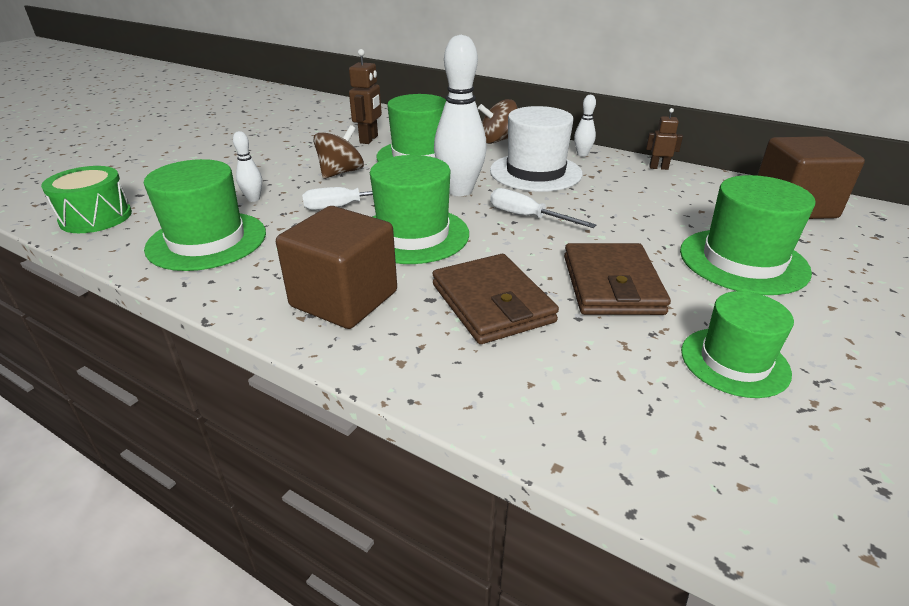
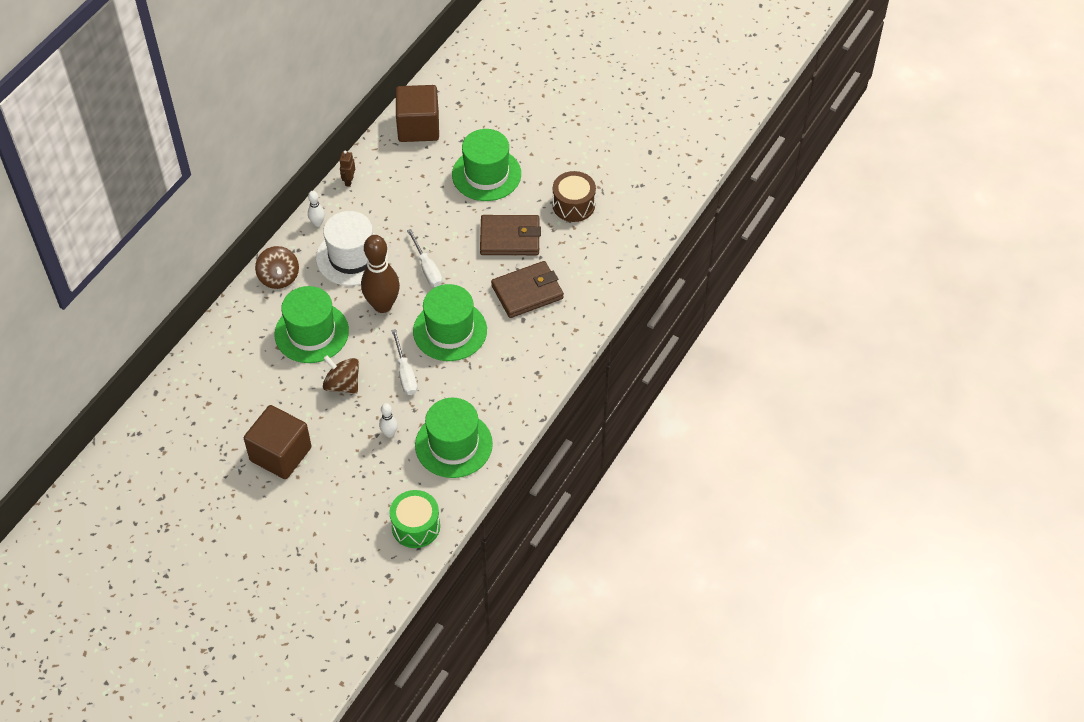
camera: 90 degrees left, 20 degrees up
brown cube [276,206,397,329] -> brown cube moved to [244,405,312,479]
brown robot [349,49,382,144] -> none
white bowling pin [434,35,487,196] -> brown bowling pin [361,235,400,313]
white screwdriver [490,188,596,228] -> white screwdriver turned 60 degrees counterclockwise [407,229,442,287]
green hat [681,291,794,398] -> brown drum [552,171,596,222]

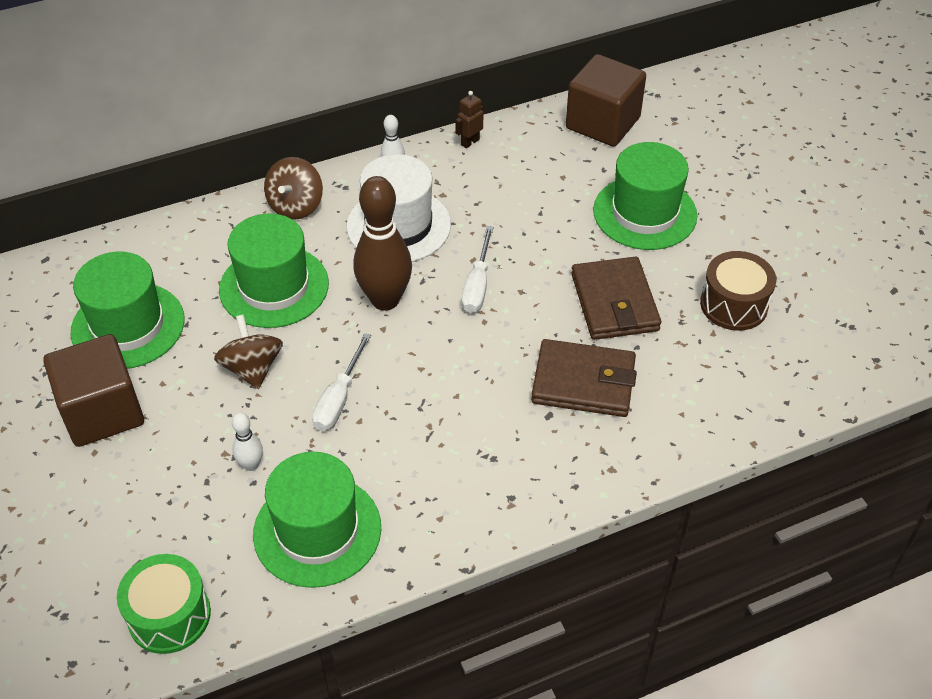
camera: 35 degrees right, 5 degrees down
green hat [413,284,487,361] -> green hat moved to [70,251,184,369]
brown wallet [480,215,541,255] -> brown wallet turned 45 degrees clockwise [572,257,661,340]

